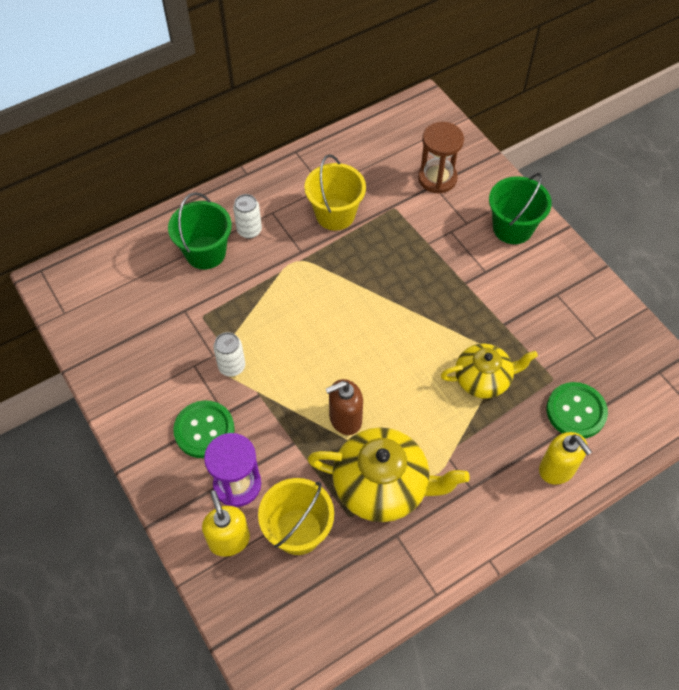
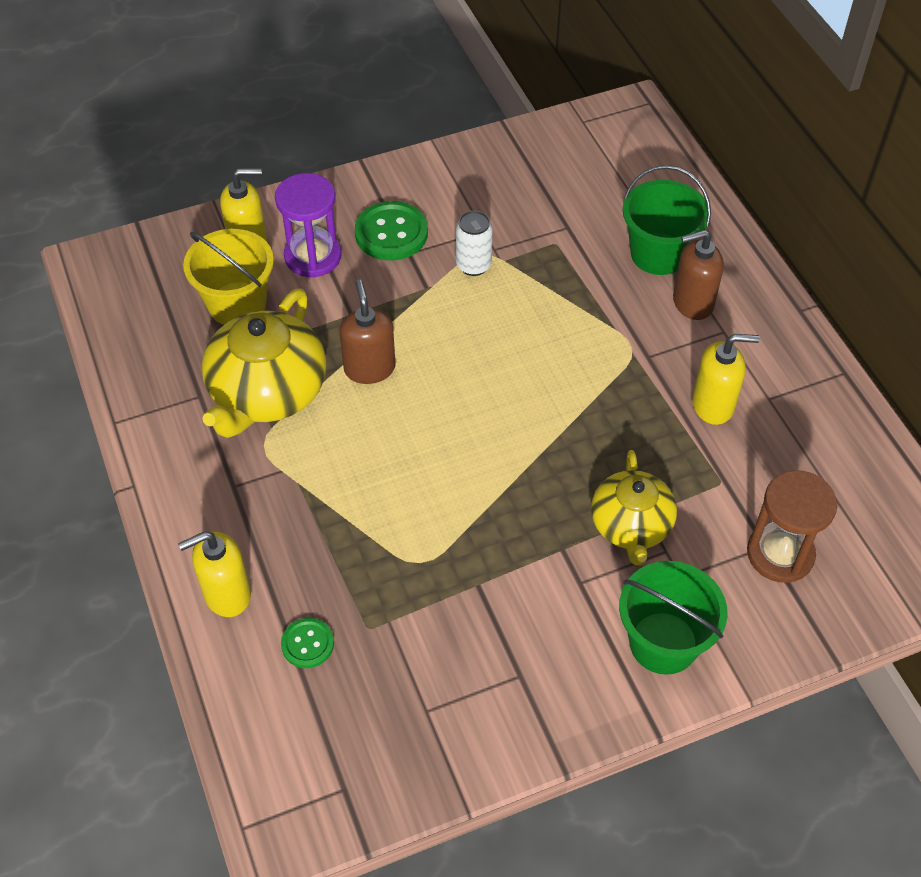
camera: 100 degrees right, 5 degrees down
white can [233,194,262,239] -> brown soap dispenser [673,230,724,320]
yellow bucket [304,154,366,230] -> yellow soap dispenser [692,334,760,425]
yellow teapot [441,343,538,399] -> yellow teapot moved to [591,450,677,565]
green button [547,382,608,438] -> green button [281,618,334,668], size x0.58

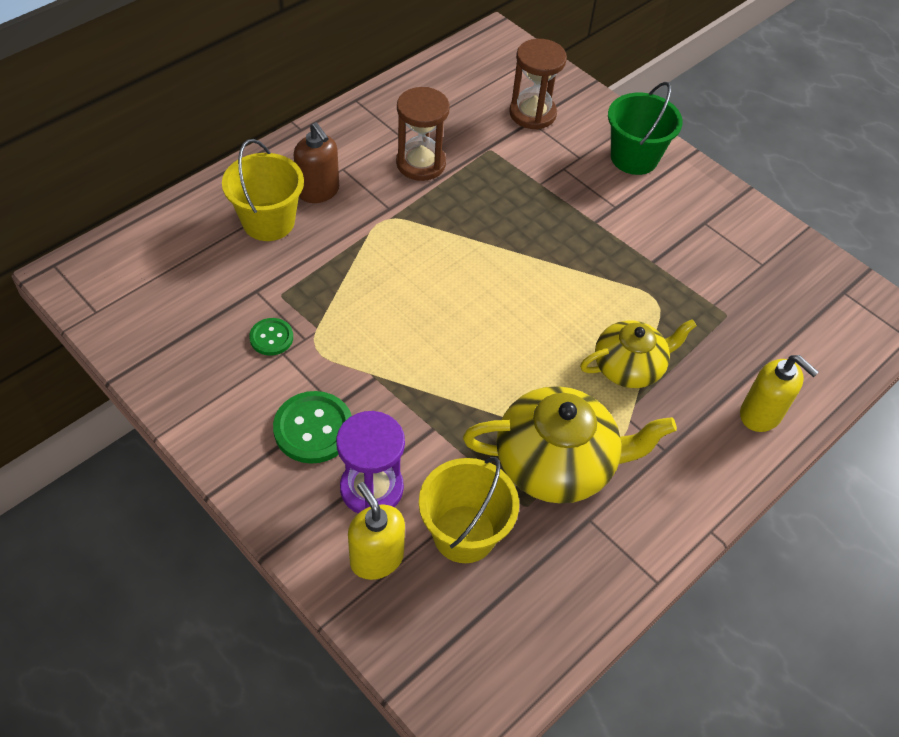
camera: 115 degrees left, 0 degrees up
green button [281,618,334,668] -> green button moved to [249,318,293,356]
brown soap dispenser [340,279,396,384] -> none
white can [456,210,493,276] -> none
yellow teapot [591,450,677,565] -> yellow teapot moved to [580,319,697,388]
green bucket [623,165,711,275] -> yellow bucket [222,139,304,241]
yellow soap dispenser [692,334,760,425] -> brown hourglass [396,87,450,181]

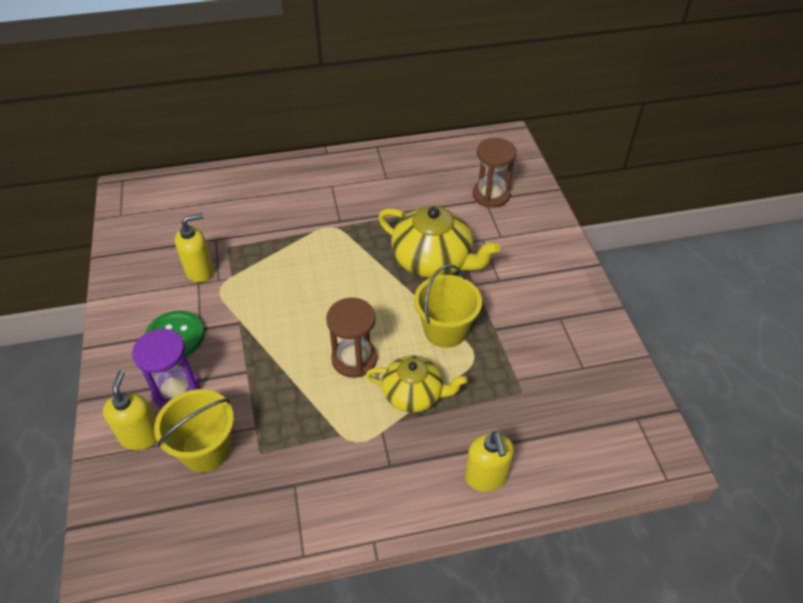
camera: 35 degrees right, 5 degrees down
yellow bucket [222,139,304,241] -> yellow bucket moved to [414,264,482,348]
green button [249,318,293,356] -> yellow soap dispenser [175,213,214,282]
brown soap dispenser [294,123,339,203] -> none
brown hourglass [396,87,450,181] -> brown hourglass moved to [326,298,377,378]
yellow teapot [463,386,677,504] -> yellow teapot moved to [378,206,501,278]
green bucket [608,82,683,175] -> none

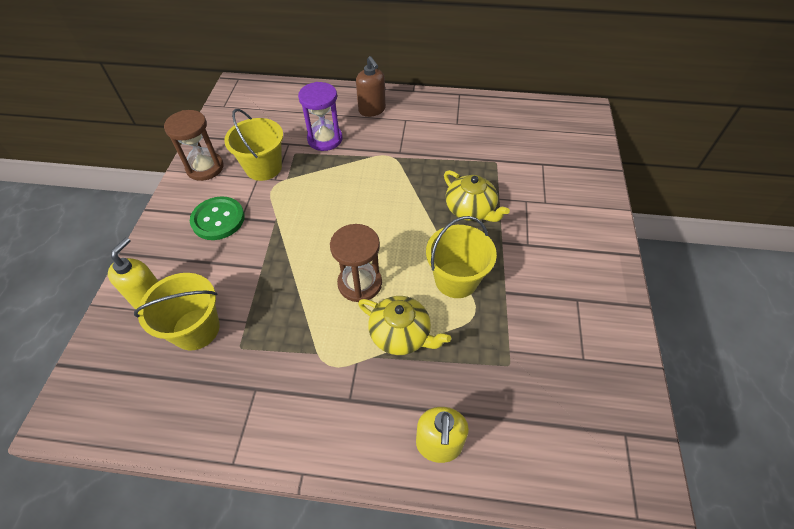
camera: 20 degrees right, 5 degrees up
purple hourglass [132,329,200,408] -> purple hourglass moved to [298,82,343,151]
yellow soap dispenser [175,213,214,282] -> yellow bucket [224,109,283,181]
yellow teapot [378,206,501,278] -> yellow teapot [444,170,510,222], size x0.65
brown hourglass [473,138,517,208] -> brown hourglass moved to [164,110,223,181]
none -> brown soap dispenser [356,56,386,117]

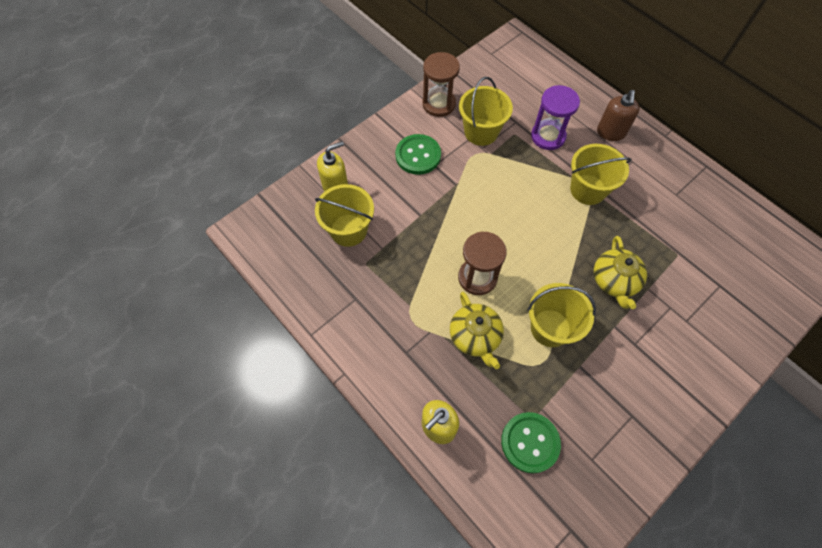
camera: 40 degrees right, 10 degrees up
none -> green button [501,412,561,473]
none -> yellow bucket [570,144,632,205]

